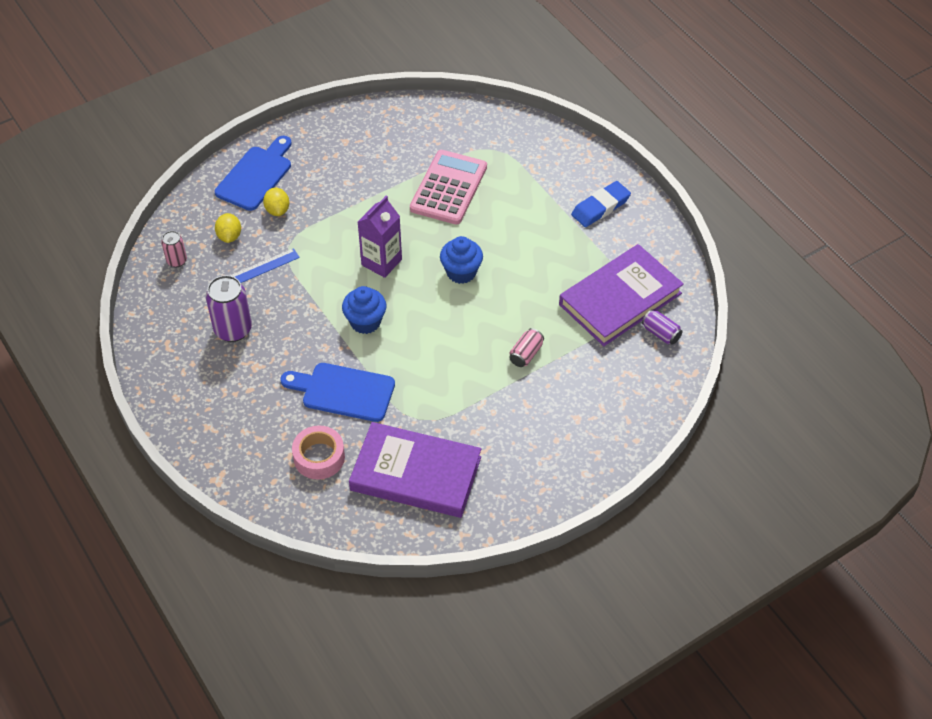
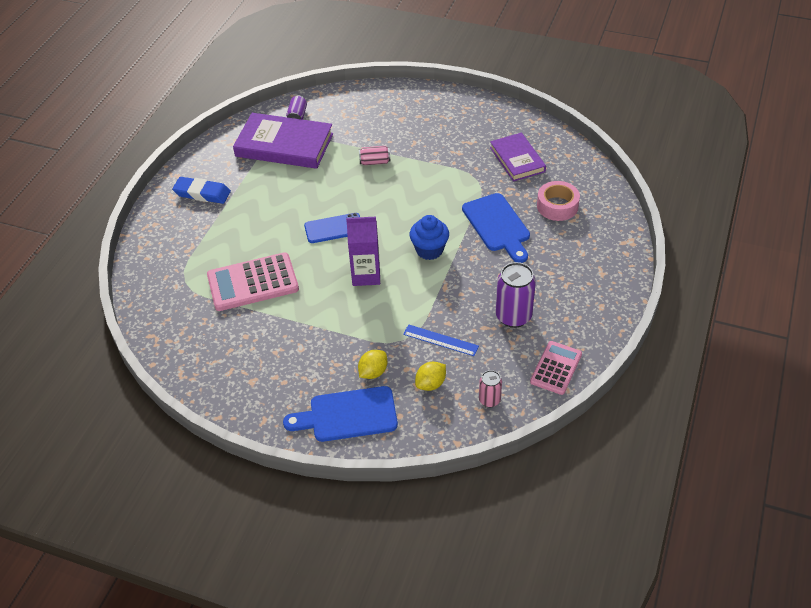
camera: 125 degrees left, 5 degrees down
purple book [349,422,481,518] -> purple book [490,133,546,182], size x0.63
blue cupcake [440,236,483,284] -> blue phone [304,213,360,243]
none -> pink calculator [530,341,582,395]

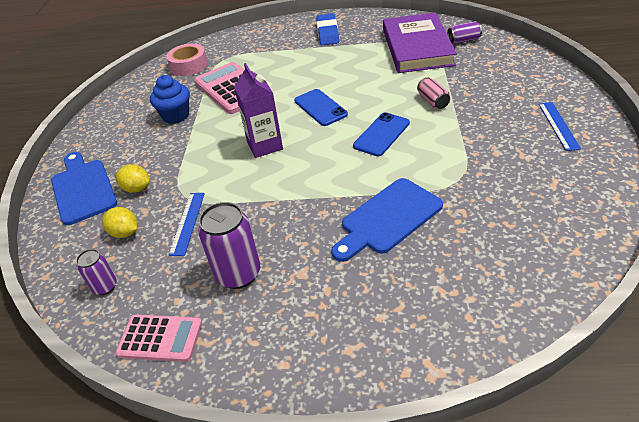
camera: 75 degrees right, 5 degrees down
blue cupcake [410,215,449,260] -> blue cupcake moved to [150,75,190,124]
pink can [479,370,502,407] -> purple can [76,249,117,295]
purple book [490,133,546,182] -> none
pink tape [537,181,580,221] -> pink tape moved to [166,44,208,76]
none -> blue phone [353,112,410,156]
none -> blue ruler [539,102,581,151]

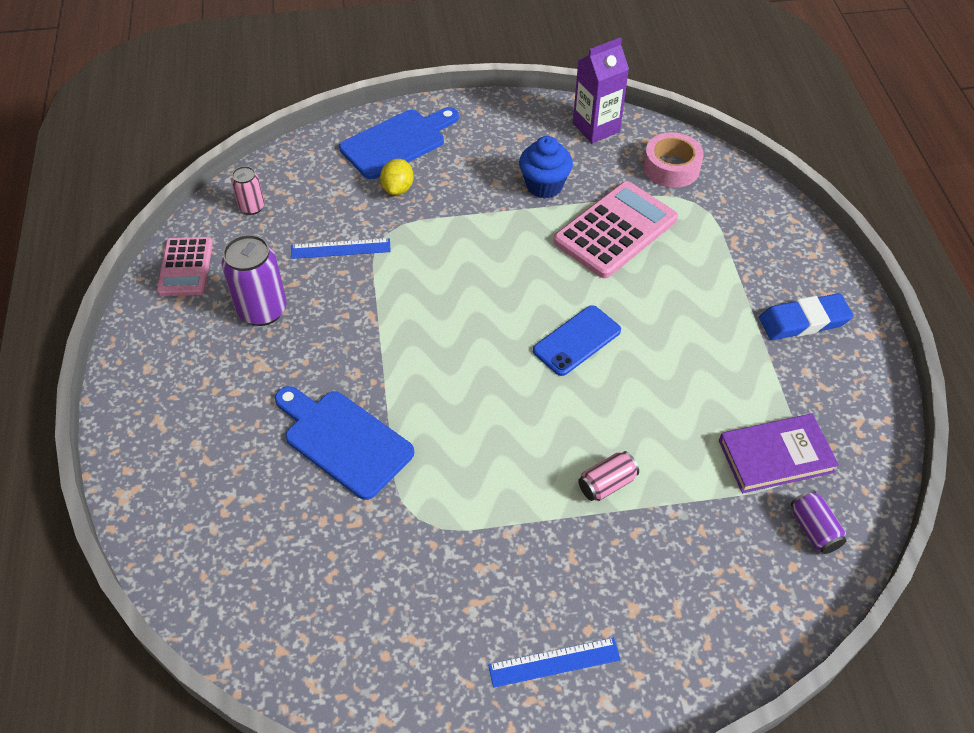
camera: 75 degrees right, 10 degrees up
purple can [76,249,117,295] -> pink can [231,166,265,215]
yellow lemon [102,207,138,238] -> none
purple carton [234,63,283,158] -> purple carton moved to [573,37,629,143]
blue phone [353,112,410,156] -> none
purple book [383,12,457,73] -> purple book [719,414,839,493], size x0.63

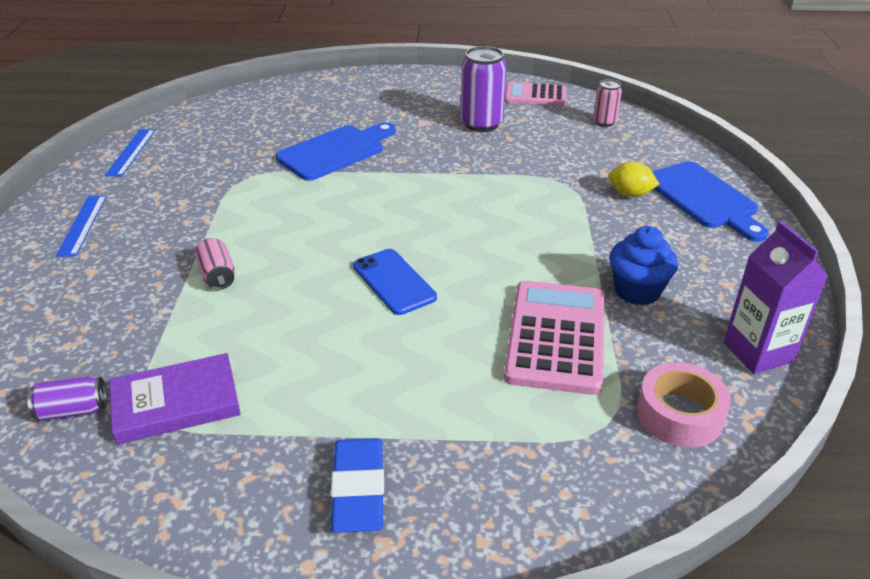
camera: 100 degrees right, 15 degrees down
blue ruler [291,238,391,259] -> blue ruler moved to [105,129,156,177]
pink calculator [553,181,678,278] -> pink calculator turned 135 degrees counterclockwise [504,281,605,395]
purple book [719,414,839,493] -> purple book turned 75 degrees clockwise [110,353,241,444]

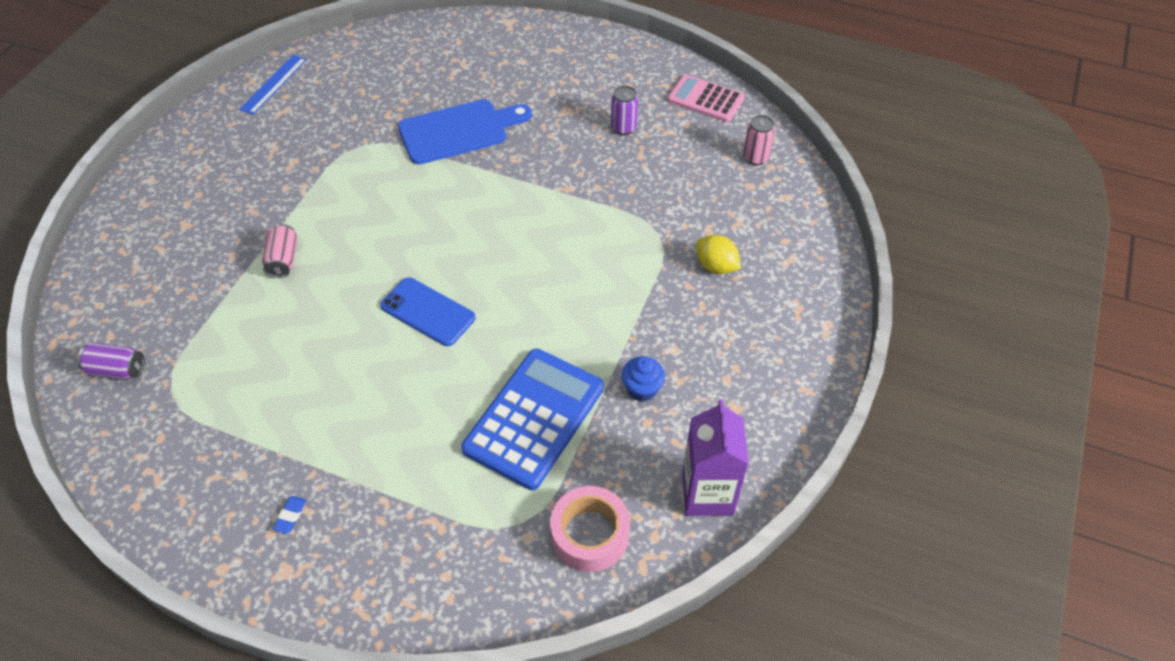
camera: 20 degrees right, 15 degrees up
blue ruler [56,196,107,257] -> none
purple book [110,353,241,444] -> none
blue eraser [331,438,384,533] -> blue eraser [273,496,307,534], size x0.40
blue phone [353,249,437,315] -> blue phone turned 45 degrees counterclockwise [380,277,476,346]
purple can [461,46,507,132] -> purple can [611,86,639,135], size x0.56
pink calculator [504,281,605,395] -> blue calculator [461,349,604,490]
blue cupcake [610,226,678,306] -> blue cupcake [621,356,665,402], size x0.66
blue cutting board [652,161,769,242] -> none

